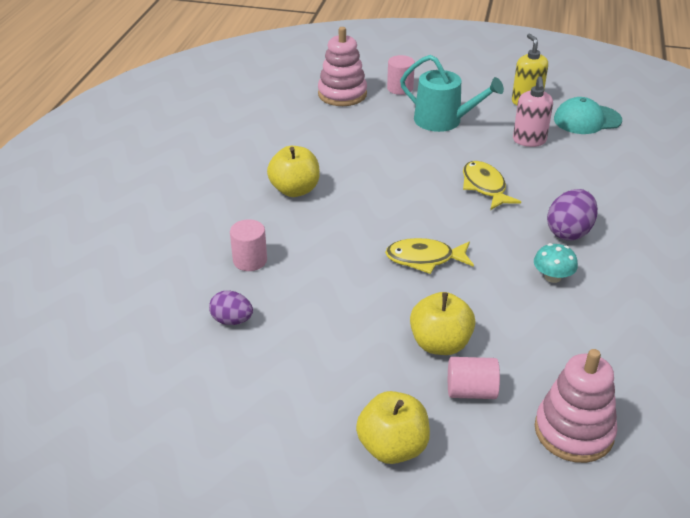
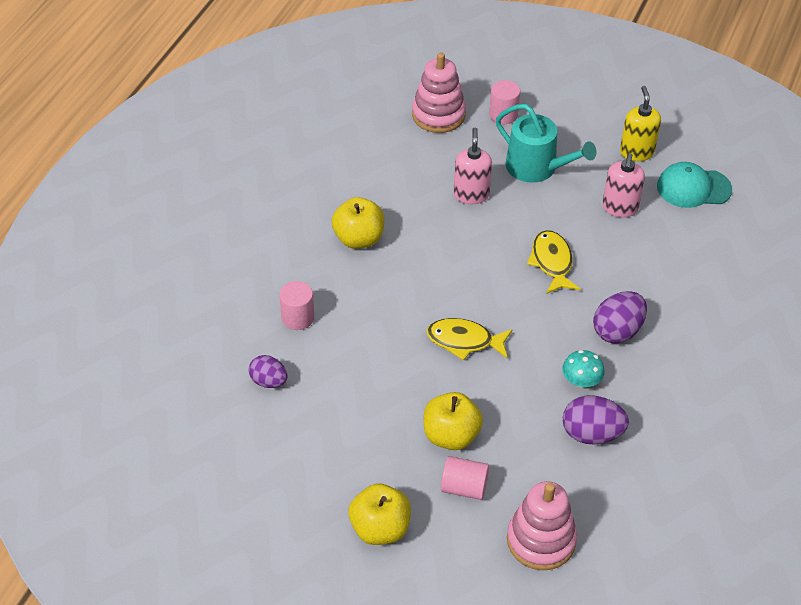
camera: 10 degrees right, 10 degrees up
none -> pink soap dispenser [454,128,492,204]
none -> purple egg [563,395,629,445]

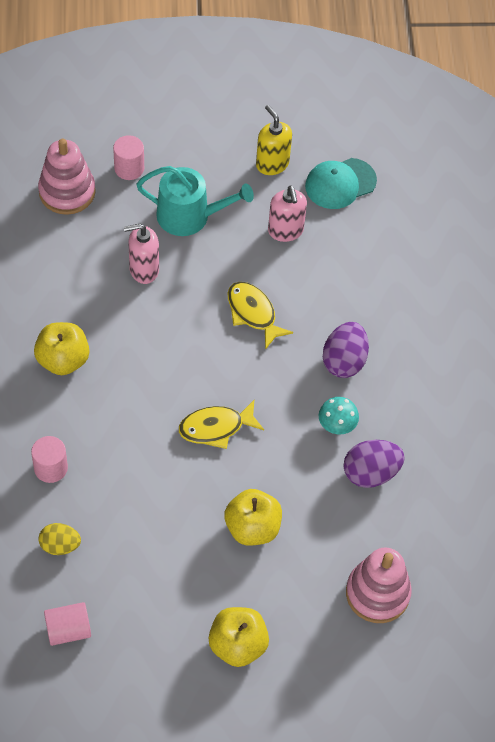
camera: 30 degrees left, 10 degrees up
purple egg [249,355,288,388] -> yellow egg [39,523,81,555]
pink cylinder [441,456,489,500] -> pink cylinder moved to [44,602,91,646]
pink soap dispenser [454,128,492,204] -> pink soap dispenser turned 75 degrees counterclockwise [124,224,159,284]

